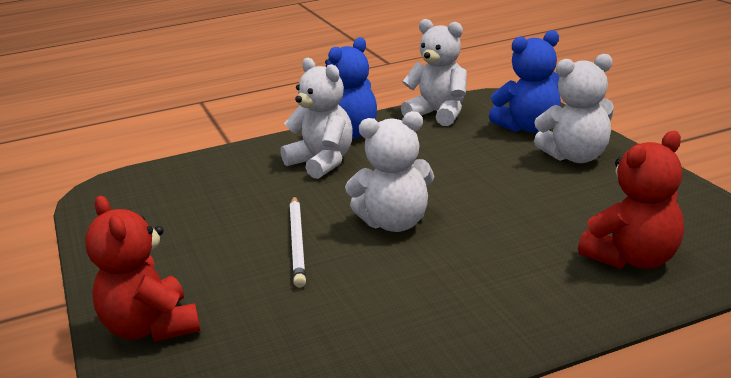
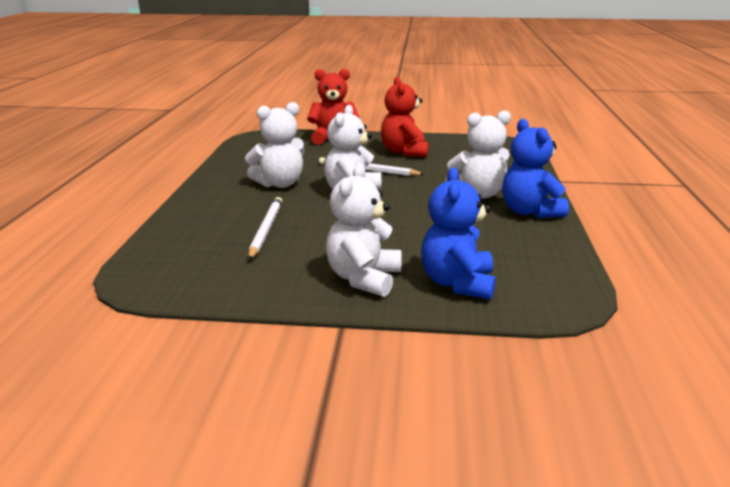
camera: 115 degrees right, 0 degrees up
white teddy bear [401,19,467,126] -> white teddy bear moved to [245,102,304,188]
red teddy bear [578,131,684,269] -> red teddy bear moved to [381,77,428,157]
none -> white pencil [248,197,282,260]

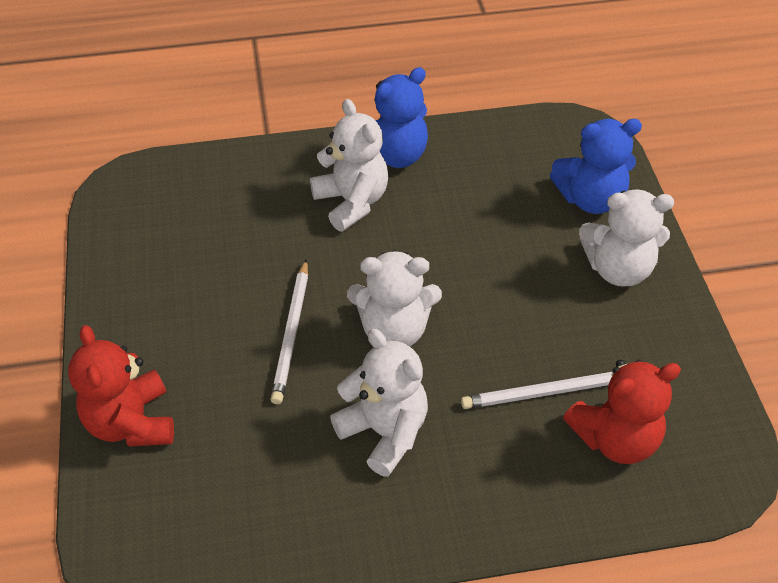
camera: 105 degrees left, 25 degrees up
red teddy bear [381,77,428,157] -> red teddy bear moved to [563,360,681,464]

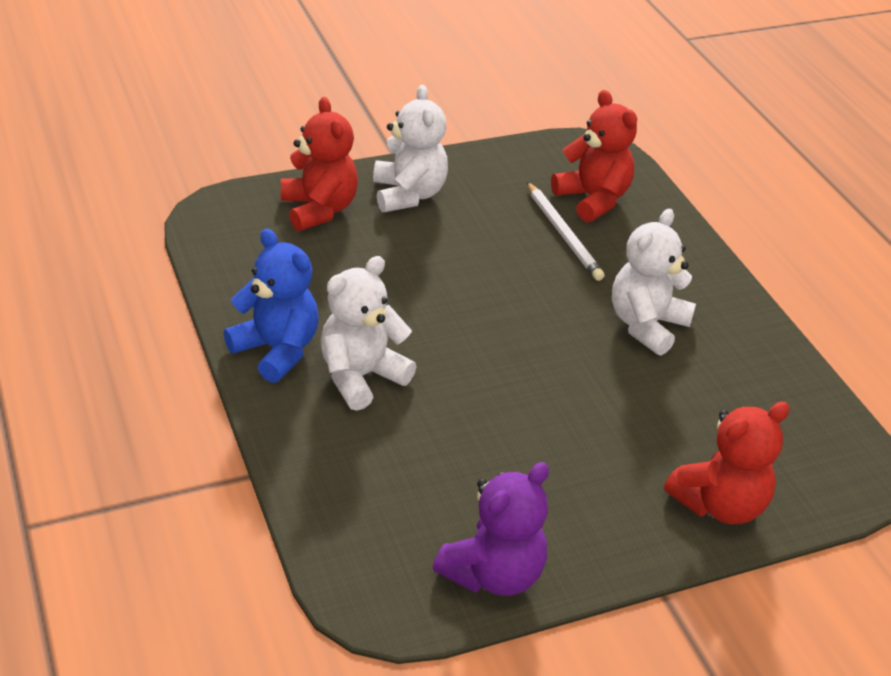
camera: 105 degrees left, 10 degrees down
white pencil [270,259,308,404] -> none
white teddy bear [347,250,442,347] -> none
blue teddy bear [550,119,642,214] -> red teddy bear [281,97,358,231]
none -> purple teddy bear [433,462,549,596]

